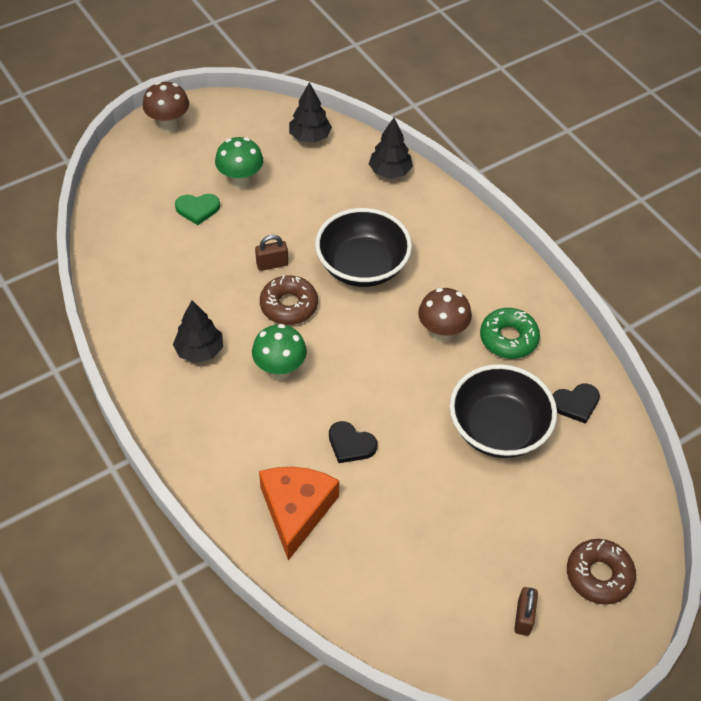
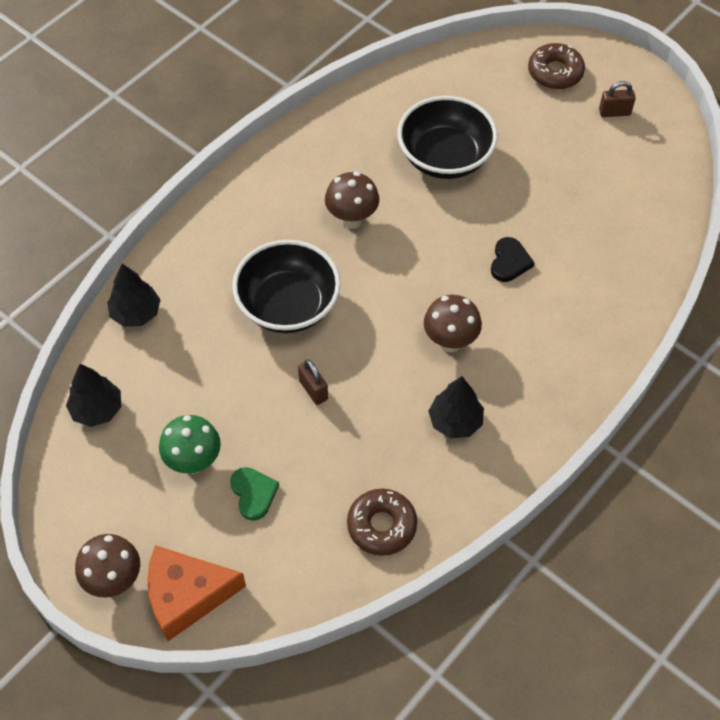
camera: 105 degrees left, 5 degrees up
green mushroom [252,324,307,380] -> brown mushroom [424,295,482,352]
orange cheese [259,467,339,560] -> orange cheese moved to [147,545,246,641]
brown donut [260,275,318,325] -> brown donut moved to [347,488,417,556]
green donut [480,308,540,359] -> none
black heart [553,383,600,424] -> none

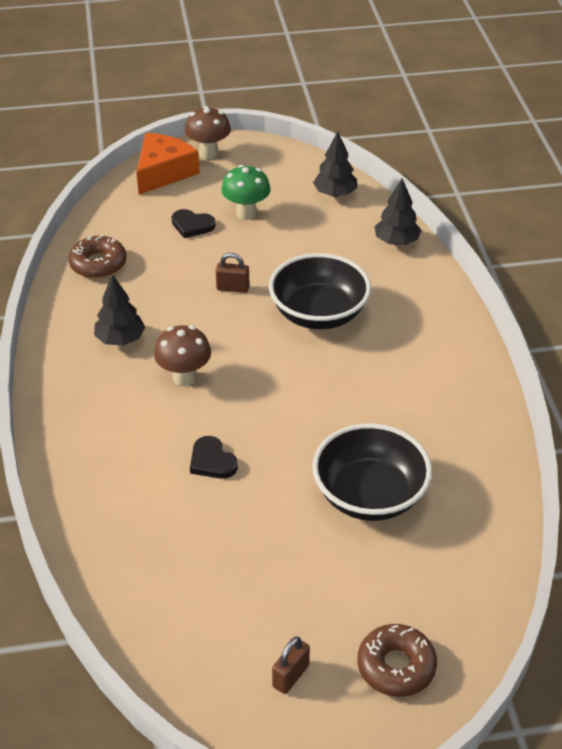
camera: 130 degrees right, 15 degrees down
green heart [230,467,279,521] -> black heart [171,209,216,238]
brown mushroom [325,172,380,229] -> none

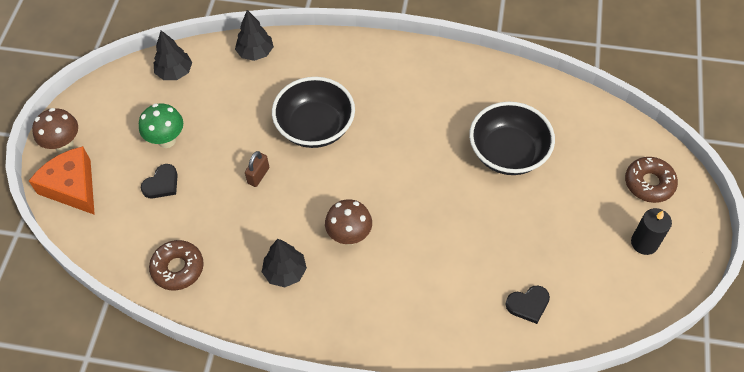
camera: 70 degrees left, 15 degrees up
black heart [190,436,238,479] -> black heart moved to [505,286,550,324]
brown padlock [272,636,310,694] -> black candle [631,208,672,255]

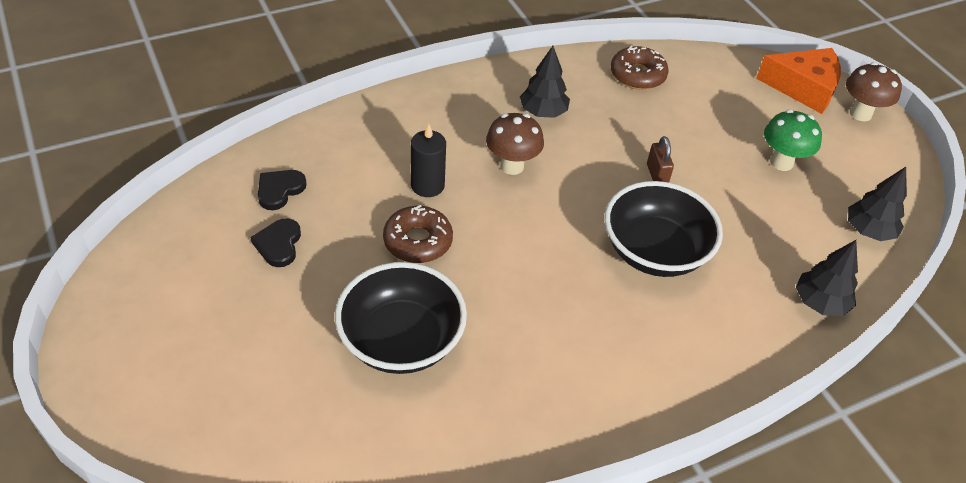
camera: 140 degrees right, 10 degrees down
black heart [141,164,178,199] -> black heart moved to [250,218,301,267]
brown donut [625,157,678,203] -> brown donut moved to [383,205,453,263]
black candle [631,208,672,255] -> black candle moved to [411,124,446,197]

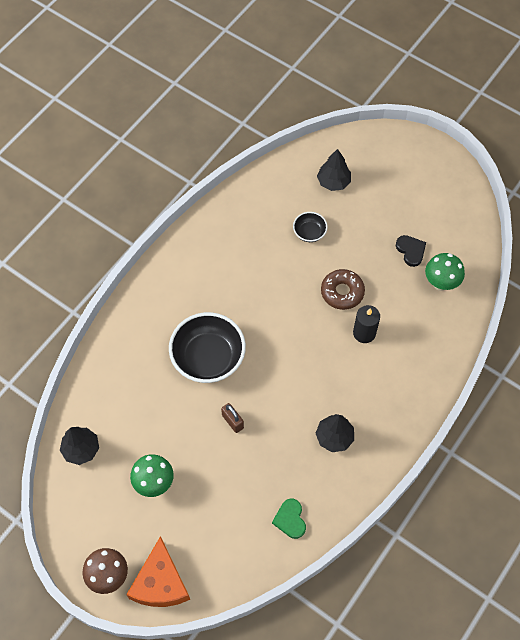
camera: 155 degrees right, 15 degrees up
black heart [258,170,307,210] -> green mushroom [425,253,465,291]
black bowl [335,262,467,374] -> black bowl [293,212,328,242], size x0.49
brown mushroom [486,113,544,175] -> none
brown donut [611,45,669,90] -> green heart [272,499,306,539]
orange cheese [756,48,841,114] -> orange cheese turned 75 degrees counterclockwise [126,536,190,607]
black tree [796,240,858,316] -> black tree moved to [317,149,351,191]

